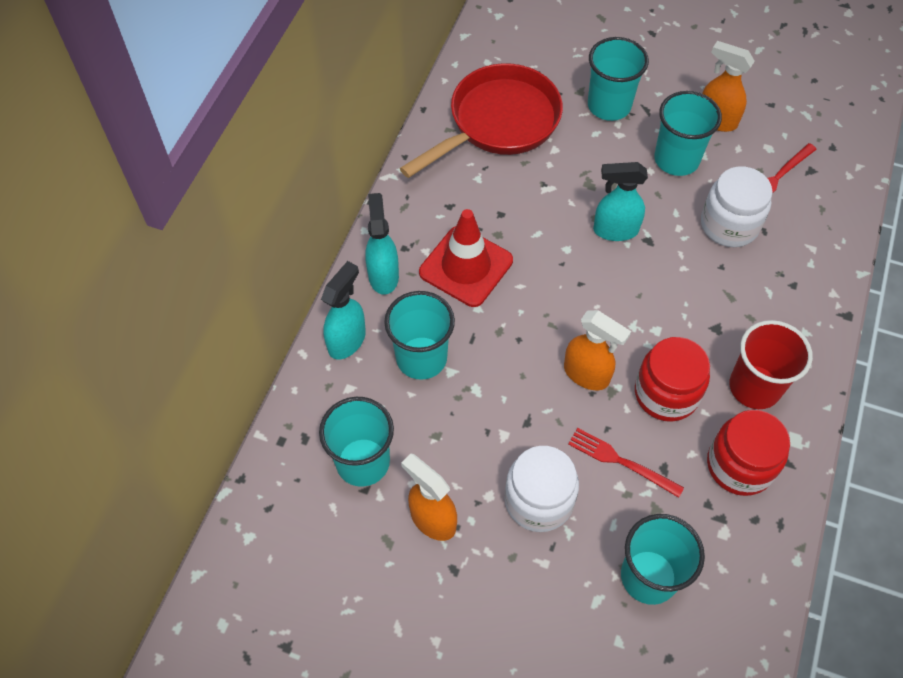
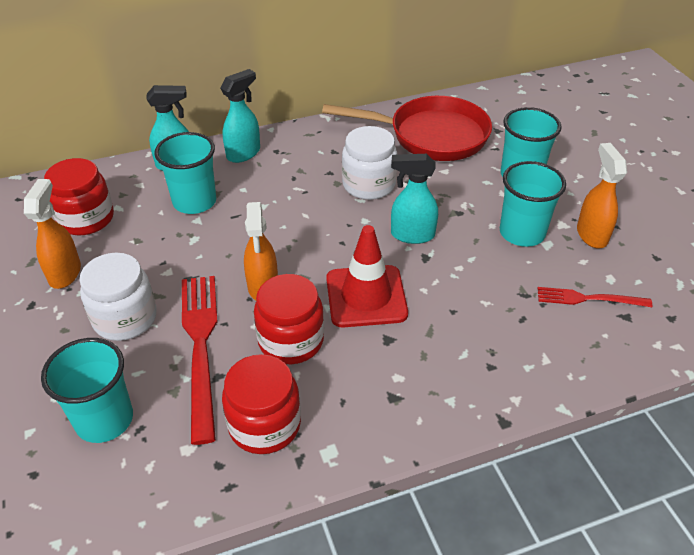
camera: 50 degrees right, 15 degrees down
turquoise cup [319,397,394,487] -> red jar [44,158,114,235]
red traffic cone [419,209,513,307] -> red traffic cone moved to [326,225,408,328]
red fork [568,428,684,498] -> red fork [182,276,217,445], size x1.77
turquoise spray bottle [593,162,648,241] -> turquoise spray bottle turned 45 degrees counterclockwise [391,154,438,244]
white jar [701,166,773,247] -> white jar moved to [342,126,397,200]
red cup [729,320,813,409] -> none

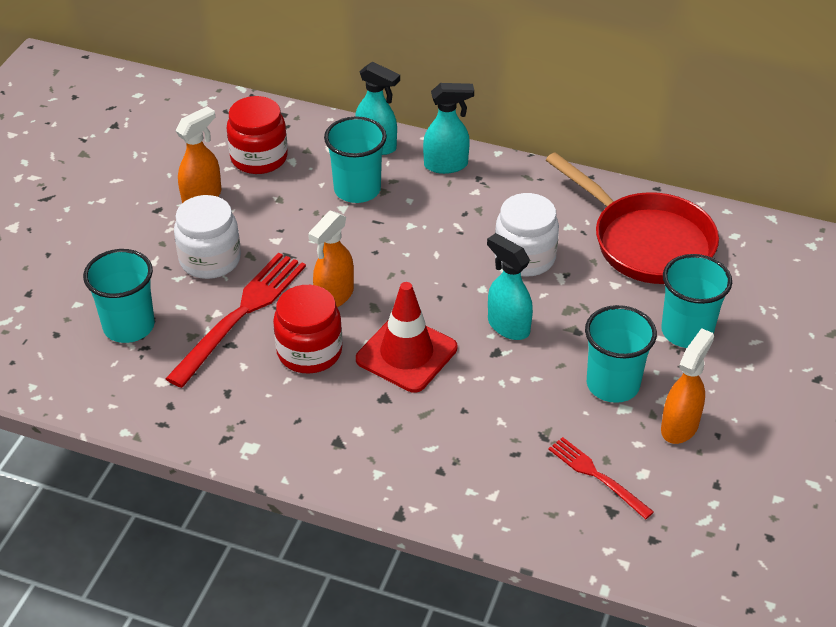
camera: 40 degrees right, 0 degrees up
red jar [222,354,301,454] -> none

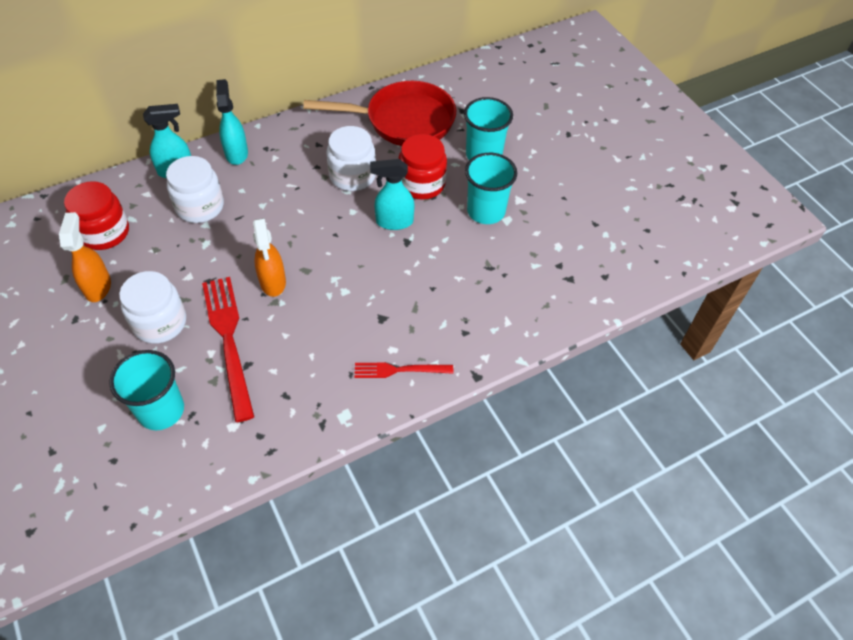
camera: 50 degrees left, 10 degrees up
red jar [273,285,342,374] -> red jar moved to [398,134,447,200]
turquoise cup [324,116,387,203] -> white jar [166,156,224,223]
red traffic cone [356,282,457,392] -> none
turquoise spray bottle [423,83,474,174] -> turquoise spray bottle turned 45 degrees counterclockwise [216,79,248,165]
red fork [548,437,654,519] -> red fork moved to [354,362,453,378]
orange spray bottle [661,328,714,444] -> none

